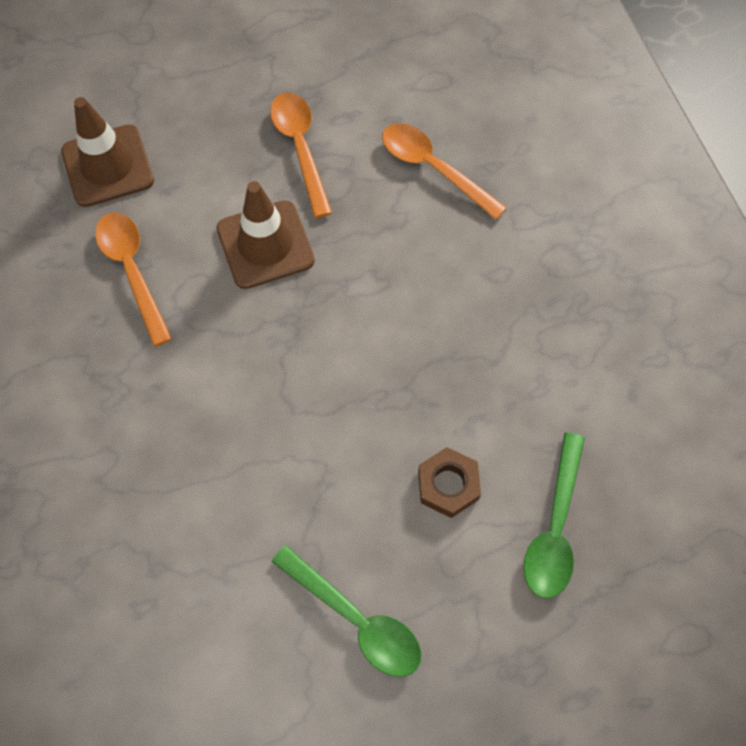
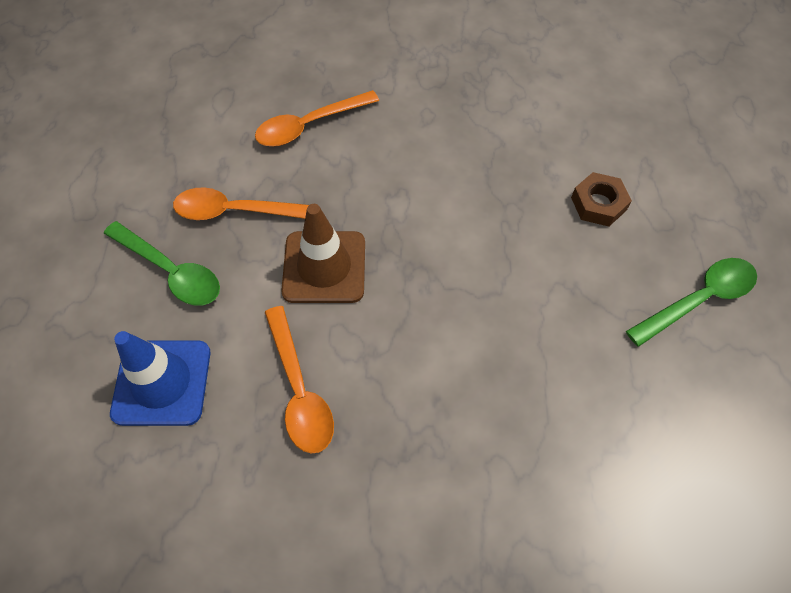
camera: 70 degrees left, 5 degrees down
brown traffic cone [61,97,154,207] -> blue traffic cone [110,331,211,426]
orange spoon [95,212,172,346] -> orange spoon turned 105 degrees counterclockwise [265,306,334,454]
green spoon [523,432,585,598] -> green spoon moved to [104,221,220,305]

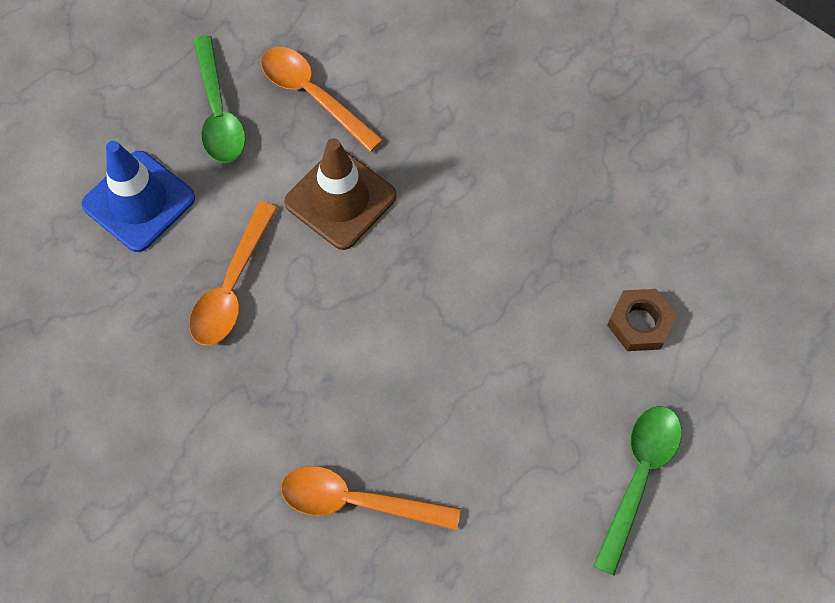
camera: 40 degrees right, 5 degrees up
orange spoon [255,90,379,147] -> orange spoon moved to [281,466,461,530]
green spoon [626,258,757,347] -> green spoon turned 75 degrees counterclockwise [593,406,682,576]

